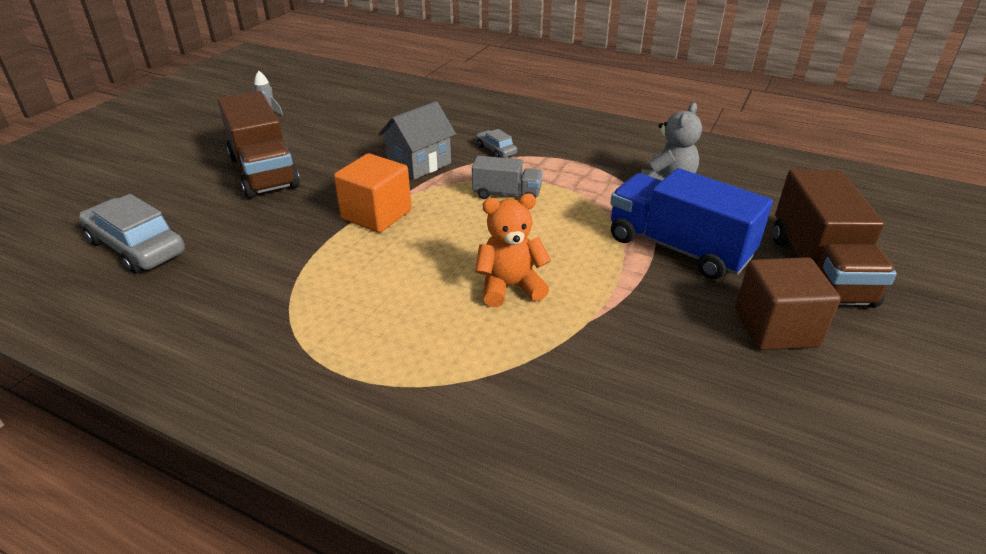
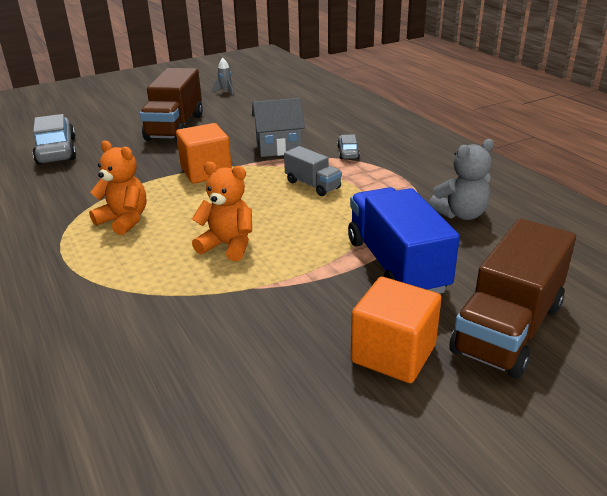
camera: 35 degrees right, 5 degrees down
brown cube [735,257,841,350] -> orange cube [351,277,441,383]
none -> orange teddy bear [89,141,146,235]

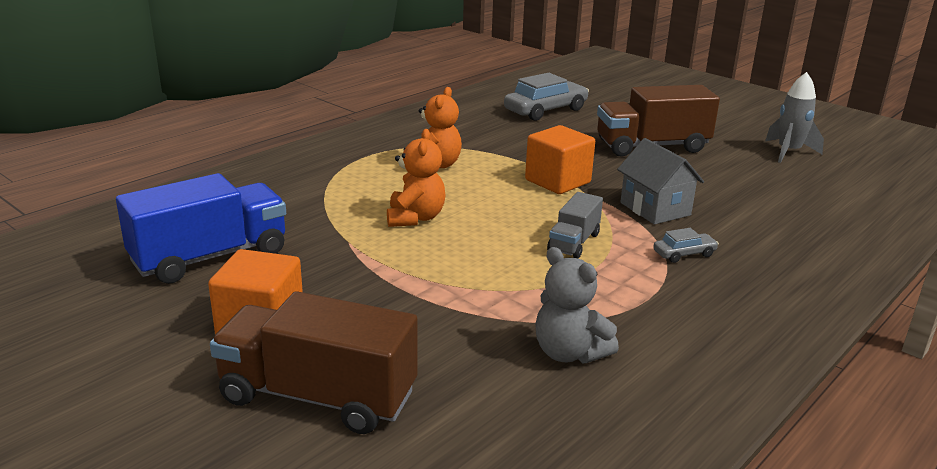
camera: 70 degrees right, 5 degrees down
grey rocket [213,58,233,95] -> grey rocket [765,72,824,163], size x1.74
blue truck [348,187,460,294] -> blue truck moved to [116,173,286,284]

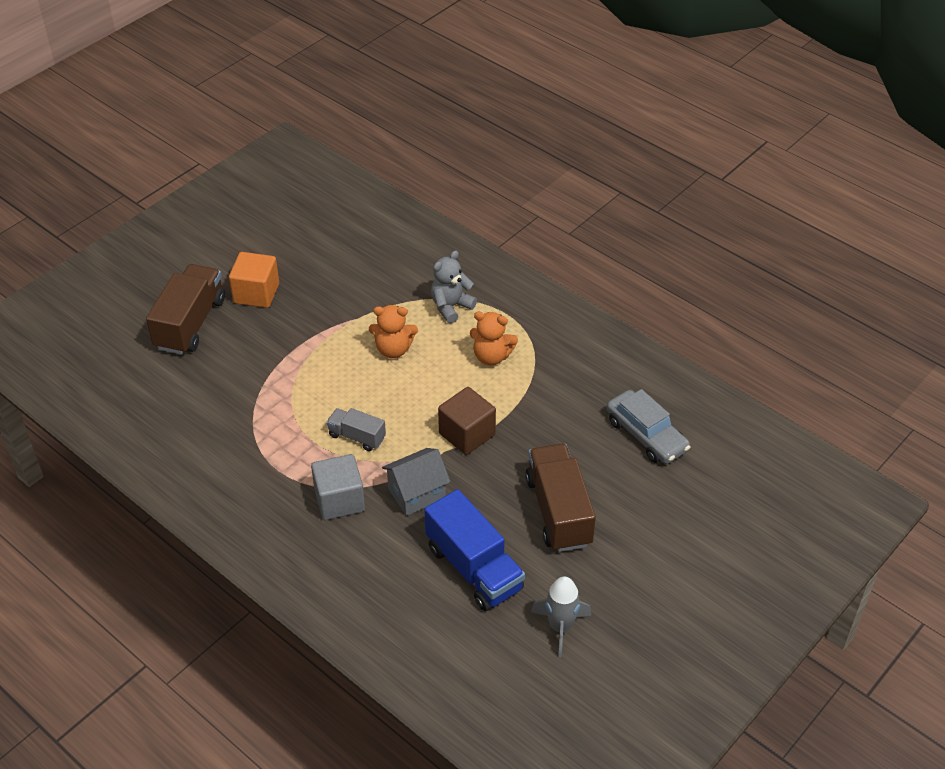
camera: 90 degrees right, 20 degrees up
blue truck [116,173,286,284] -> blue truck moved to [424,489,525,611]
orange cube [525,125,595,194] -> brown cube [438,387,496,455]
grey teddy bear [535,247,619,363] -> grey teddy bear moved to [431,251,477,323]
grey car [653,228,719,263] -> grey cube [311,454,365,520]

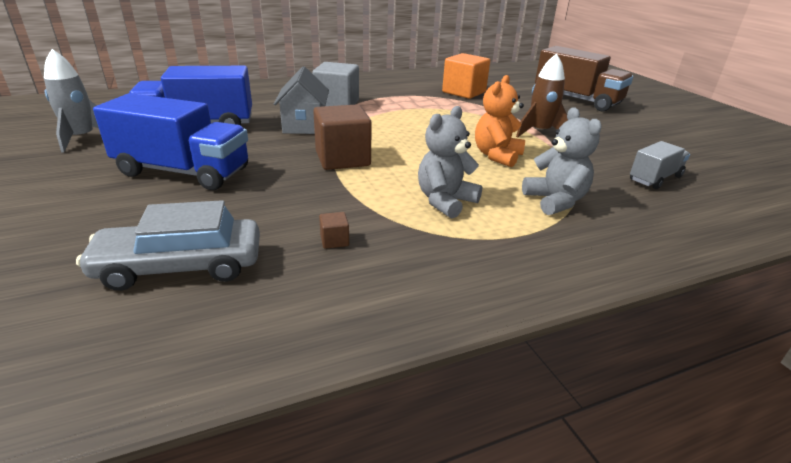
camera: 115 degrees right, 15 degrees down
orange cube [229,252,279,308] -> orange cube moved to [442,53,490,99]
grey truck [327,408,386,451] -> grey truck moved to [630,141,690,189]
orange teddy bear [470,312,518,365] -> grey teddy bear [418,106,482,218]
brown truck [525,444,596,552] -> blue truck [93,93,248,190]
none -> brown cube [319,212,349,249]
none -> brown rocket [516,53,568,137]

